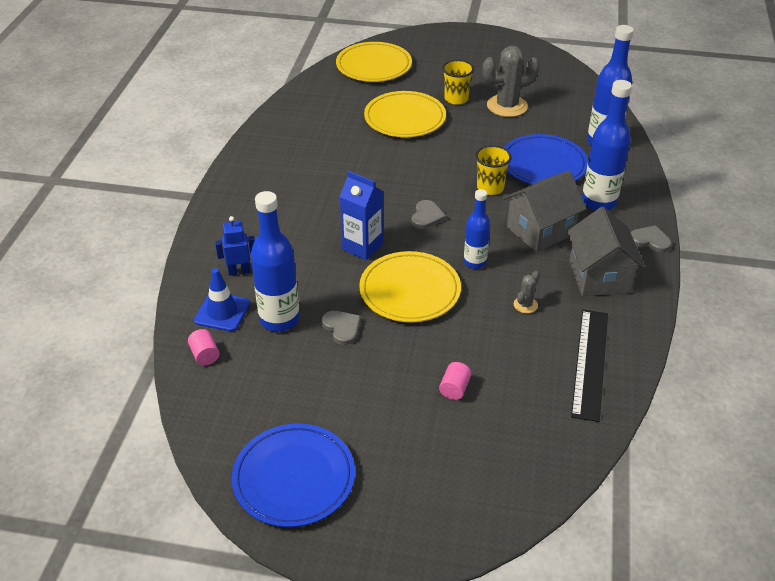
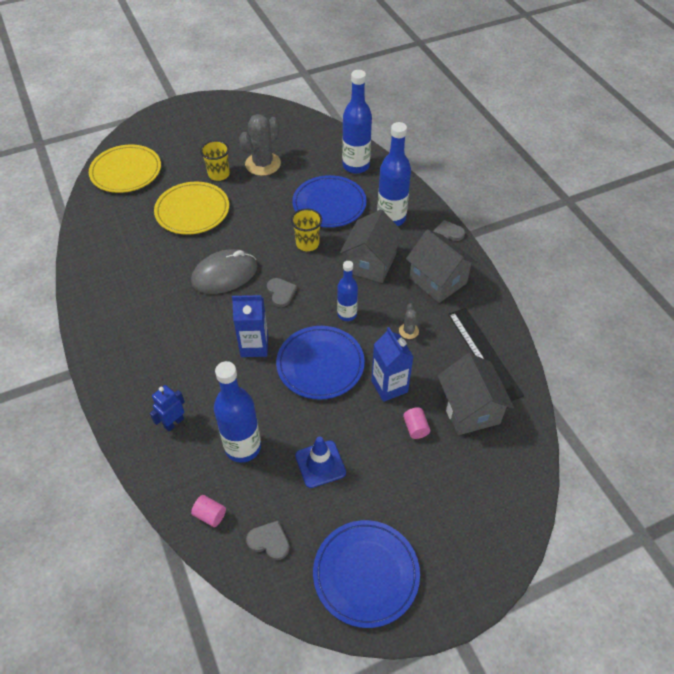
camera: 35 degrees left, 10 degrees up
blue traffic cone [194,268,250,332] -> blue traffic cone moved to [295,436,346,488]
grey heart [322,311,361,345] -> grey heart moved to [246,521,290,560]
yellow plate [359,251,461,322] -> blue plate [276,326,365,400]
none -> grey mouse [191,249,258,294]
none -> blue carton [371,327,414,402]
none -> grey house [437,353,514,435]

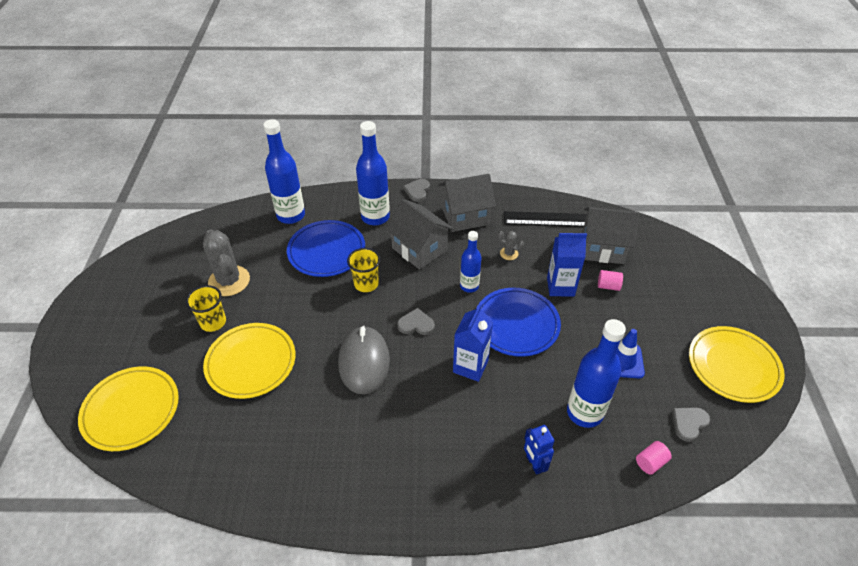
camera: 65 degrees left, 5 degrees down
blue plate [313,520,420,628] -> yellow plate [689,326,785,403]

